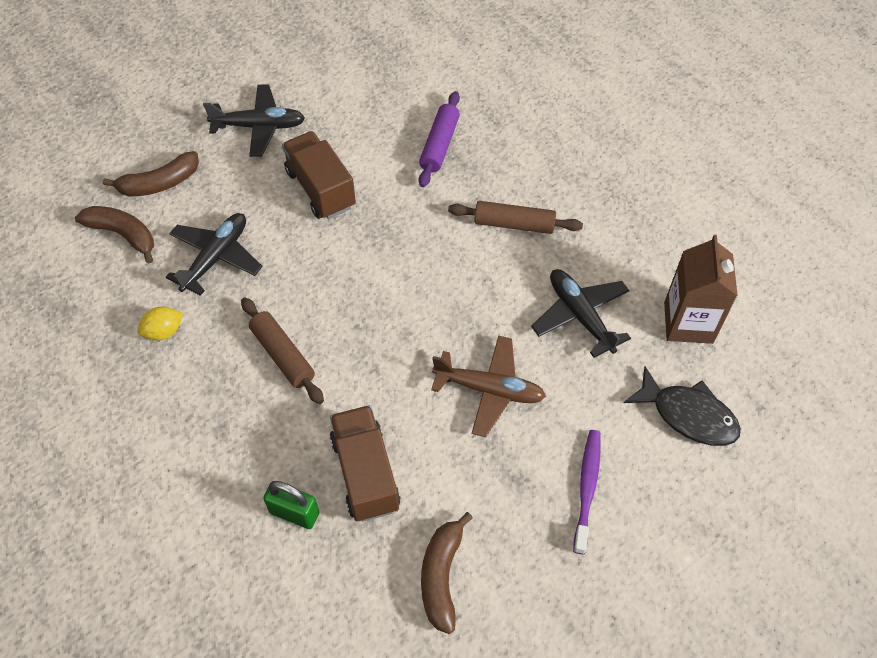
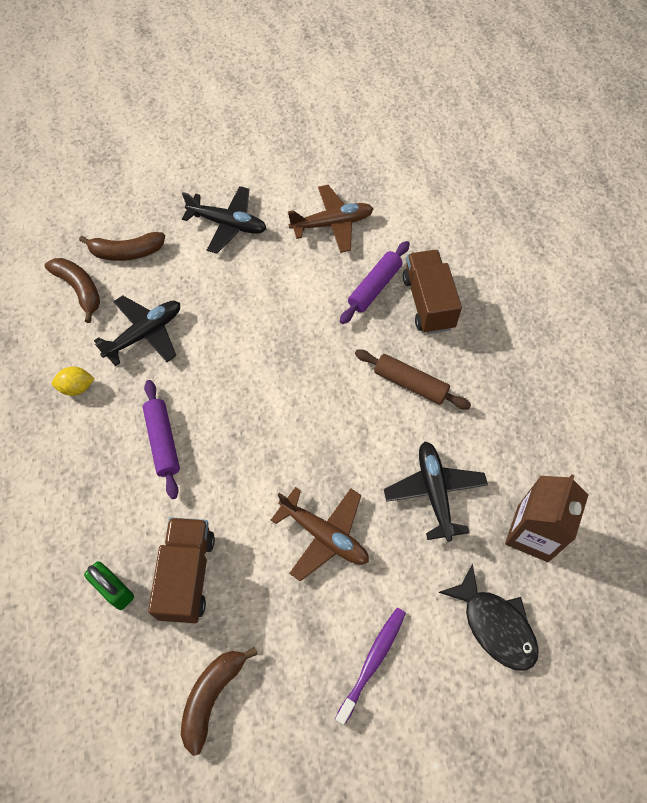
camera: 20 degrees right, 5 degrees up
brown rolling pin [241,298,324,404] -> purple rolling pin [143,380,180,499]
brown truck [282,131,356,219] -> brown truck moved to [403,250,462,334]
none -> brown plane [288,185,373,253]

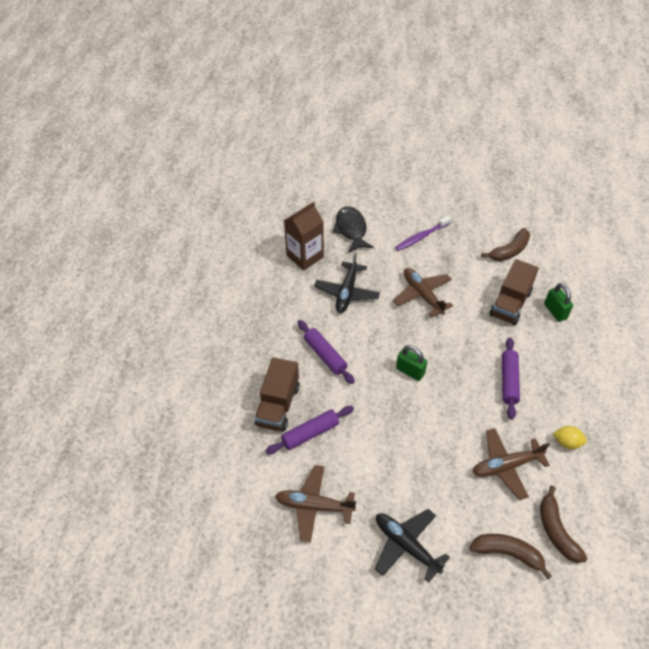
camera: 155 degrees left, 10 degrees down
black plane [94,295,180,366] -> brown plane [473,428,550,500]
brown rolling pin [355,349,471,410] -> purple rolling pin [298,320,355,384]
none -> green padlock [396,345,427,381]

